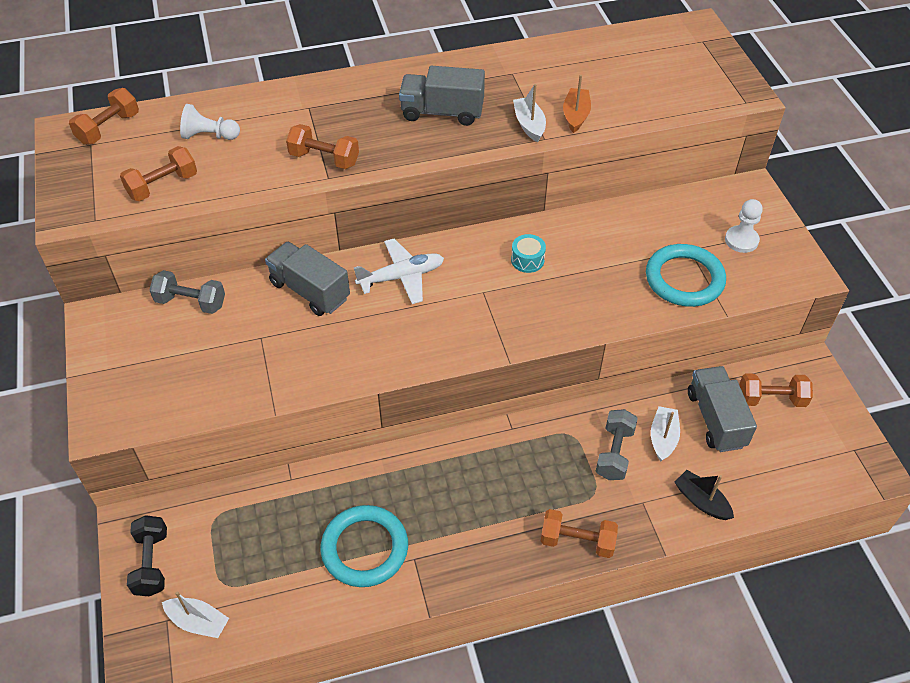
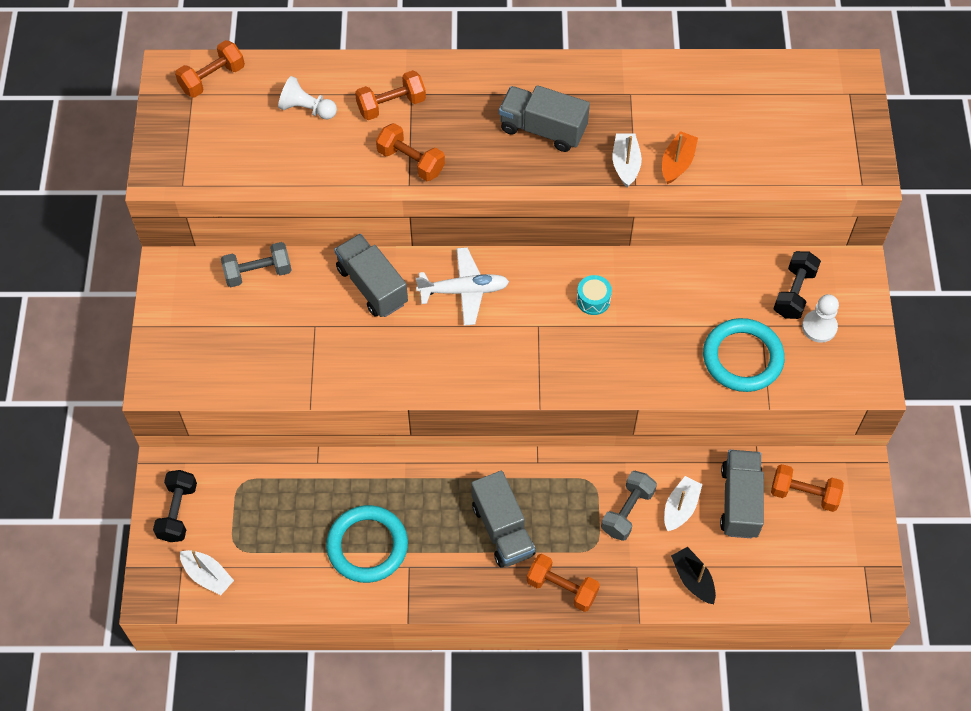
camera: 15 degrees right, 10 degrees up
orange dumbbell [120,146,197,201] -> orange dumbbell moved to [355,70,426,120]
grey dumbbell [149,270,225,314] -> grey dumbbell turned 45 degrees counterclockwise [221,242,292,287]
none -> grey truck [471,471,535,568]
none -> black dumbbell [773,251,821,319]

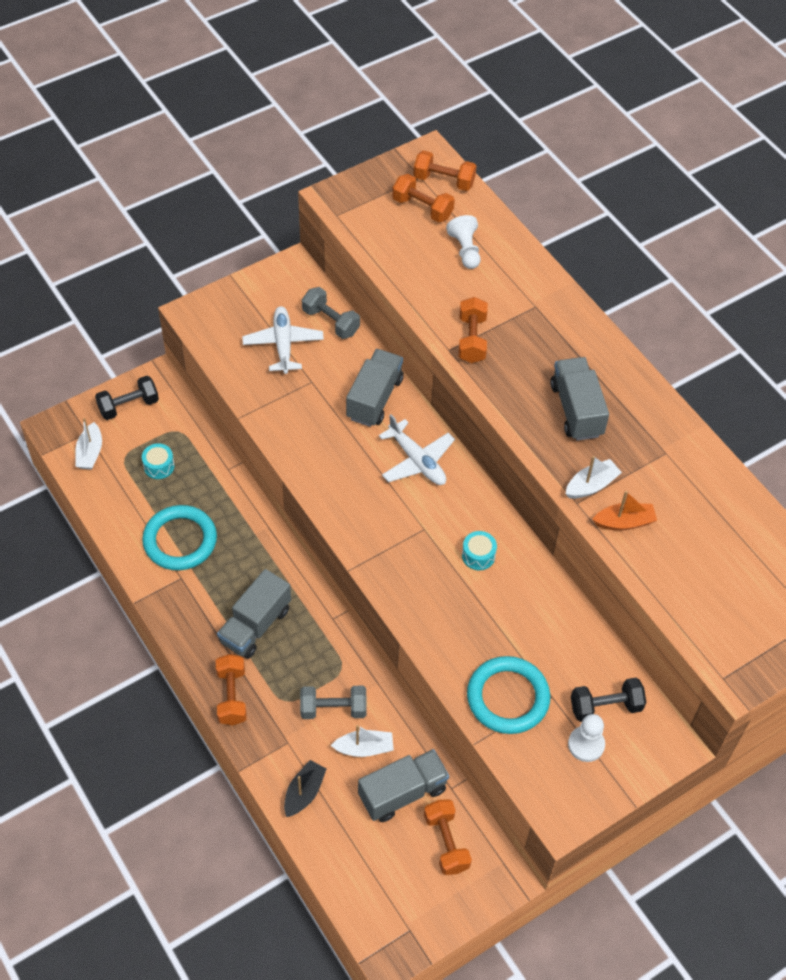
camera: 55 degrees right, 5 degrees down
orange dumbbell [355,70,426,120] -> orange dumbbell moved to [392,174,455,222]
none -> turquoise drum [142,443,175,479]
none -> white plane [242,306,324,374]

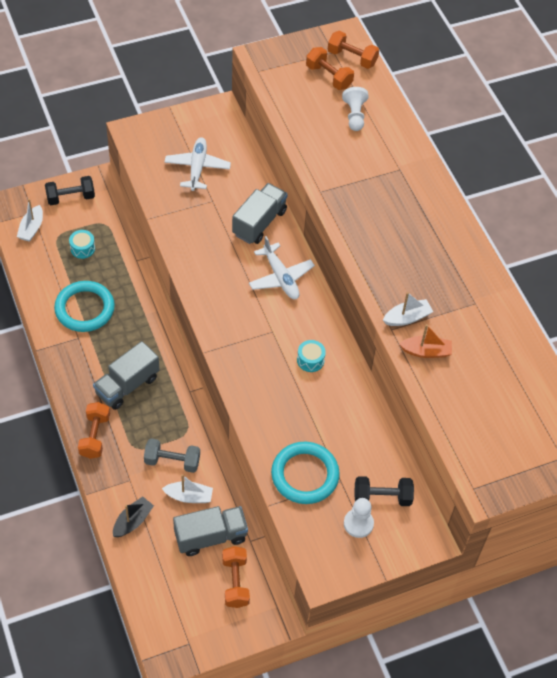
camera: 10 degrees right, 0 degrees up
grey dumbbell [302,287,360,339] -> none
orange dumbbell [458,297,488,363] -> none
grey truck [551,357,609,441] -> none

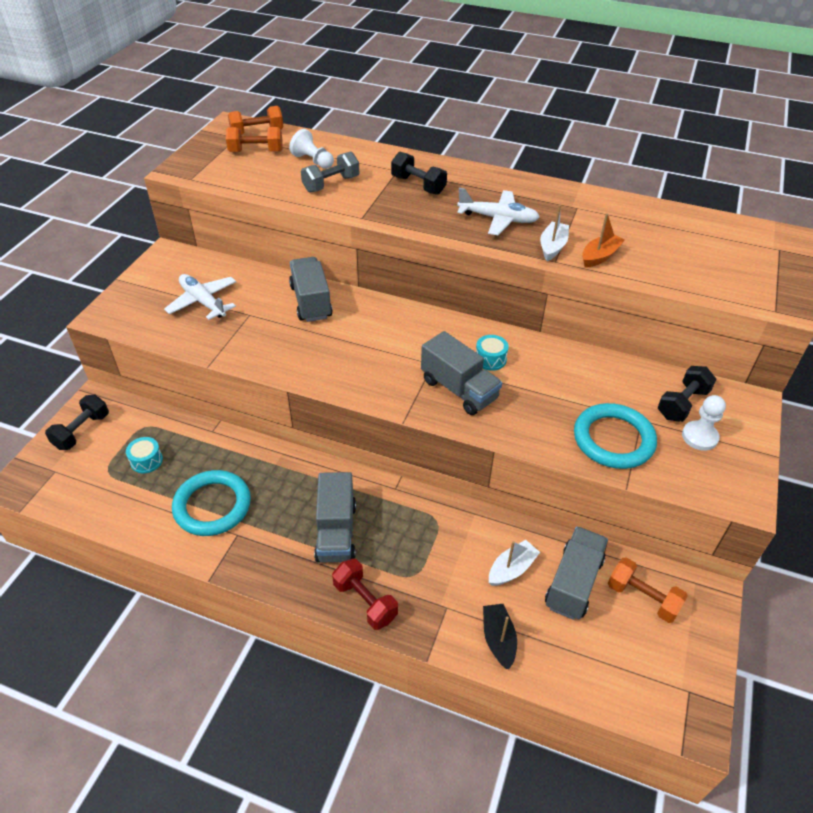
camera: 45 degrees left, 10 degrees down
white boat [17,199,43,242] -> none
orange dumbbell [78,402,110,459] -> red dumbbell [332,559,398,630]
grey dumbbell [144,438,200,473] -> grey dumbbell moved to [301,152,359,193]
white plane [249,236,315,299] -> white plane moved to [457,188,540,235]
none -> black dumbbell [391,152,447,195]
none -> grey truck [421,331,502,415]

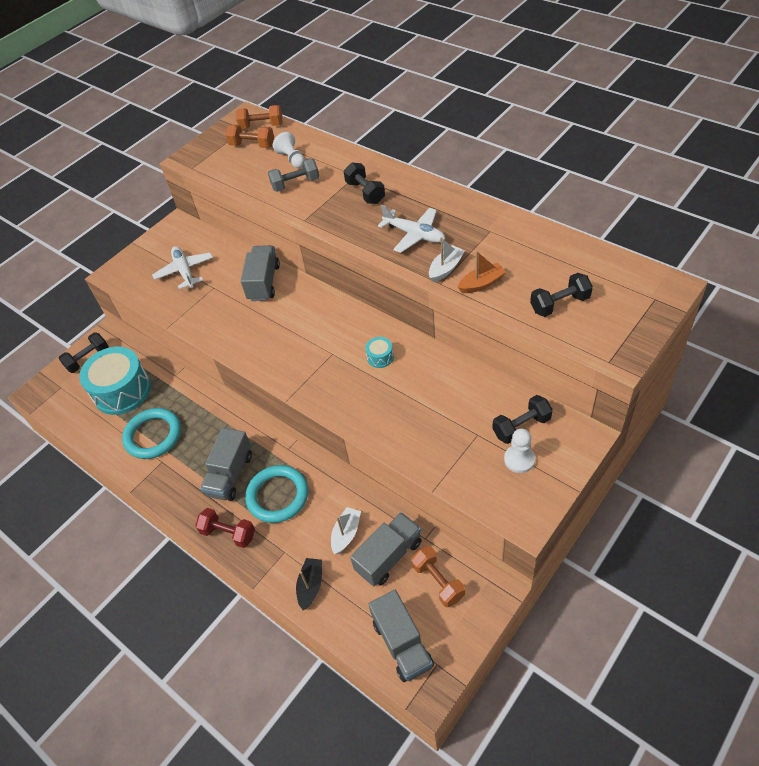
camera: 25 degrees right, 5 degrees up
turquoise drum [126,437,163,474] -> turquoise drum [79,347,151,415], size x2.43
red dumbbell [332,559,398,630] -> red dumbbell turned 45 degrees counterclockwise [195,508,255,548]
grey truck [421,331,502,415] -> grey truck moved to [368,590,434,682]
white boat [489,540,540,586] -> white boat turned 45 degrees counterclockwise [331,507,361,554]
turquoise ring [574,403,657,469] -> turquoise ring moved to [245,465,308,523]
none -> black dumbbell [530,273,593,317]

